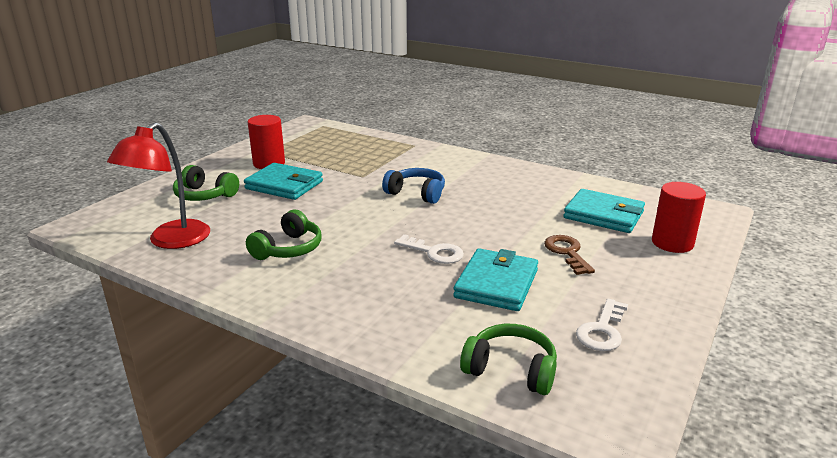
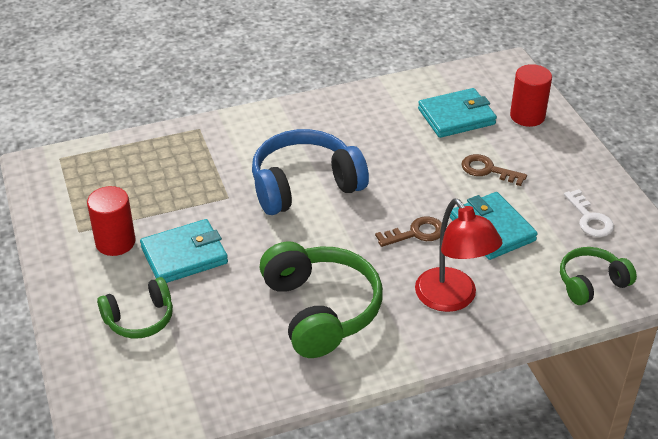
camera: 50 degrees left, 15 degrees up
red lamp [107,122,210,249] -> red lamp moved to [415,199,502,312]
green headphones [246,210,321,260] -> green headphones [259,241,383,358], size x1.74
blue headphones [382,168,445,204] -> blue headphones [252,129,369,215], size x1.74
white key [394,234,464,264] -> brown key [375,216,442,247]

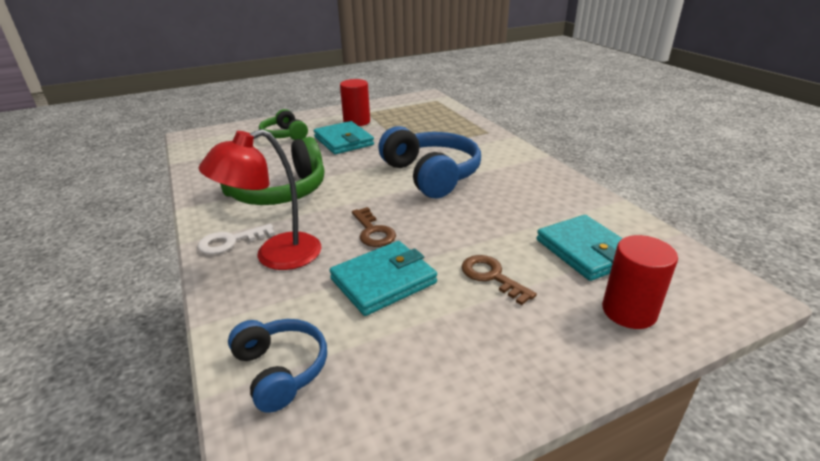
camera: 85 degrees right, 10 degrees down
brown key [461,154,527,186] -> brown key turned 60 degrees counterclockwise [461,255,537,305]
green headphones [560,247,637,305] -> blue headphones [228,319,327,413]
white key [564,189,614,237] -> white key moved to [198,224,275,255]

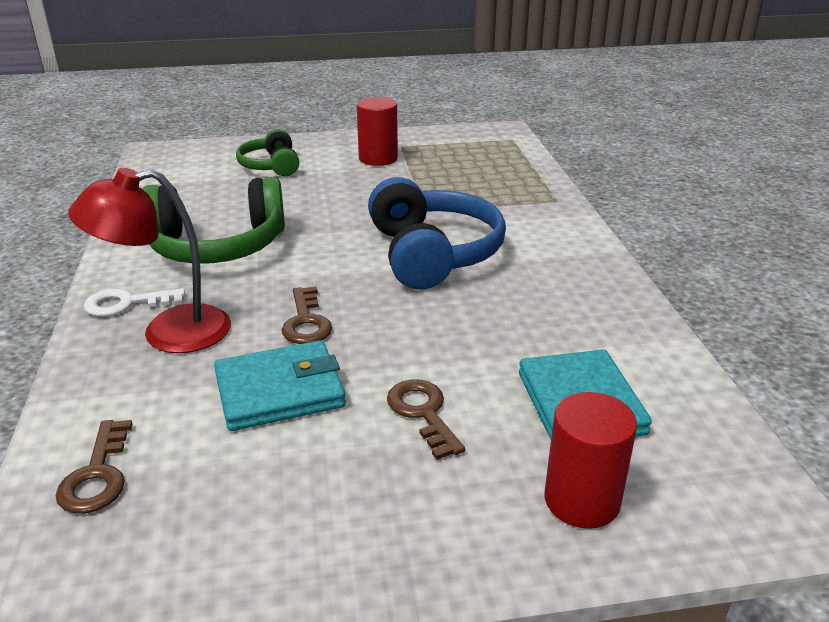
camera: 15 degrees right, 0 degrees up
blue headphones [228,319,327,413] -> brown key [55,420,133,514]
turquoise wallet [314,121,374,154] -> none

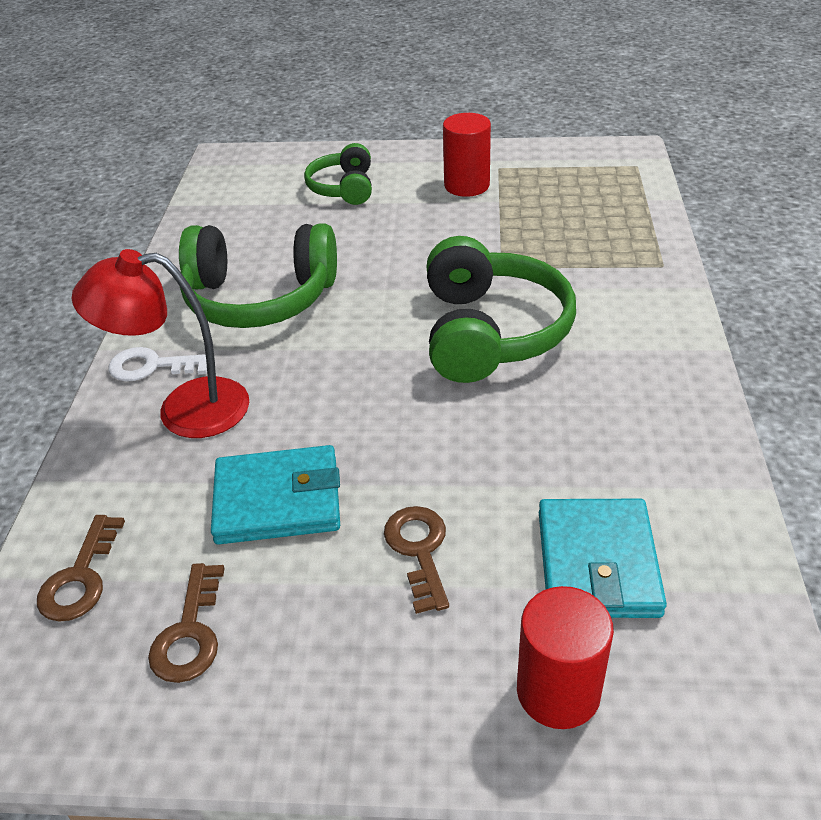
camera: 15 degrees right, 10 degrees up
brown key [282,286,332,344] -> brown key moved to [148,563,225,683]
blue headphones [368,177,506,290] -> green headphones [427,236,576,383]

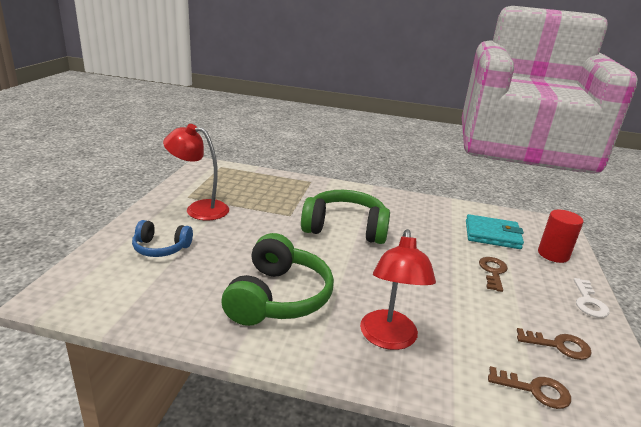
camera: 85 degrees left, 15 degrees down
white key [109,347,207,382] -> white key moved to [574,278,610,318]
turquoise wallet [211,445,340,545] -> none
green headphones [304,143,372,205] -> blue headphones [132,220,193,257]
brown key [384,506,449,614] -> brown key turned 105 degrees clockwise [479,257,508,292]
red cylinder [443,113,491,197] -> red lamp [163,124,229,220]

